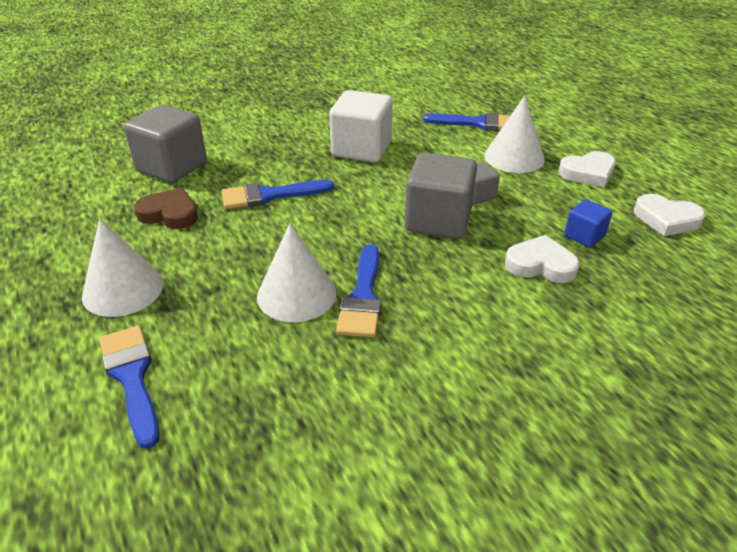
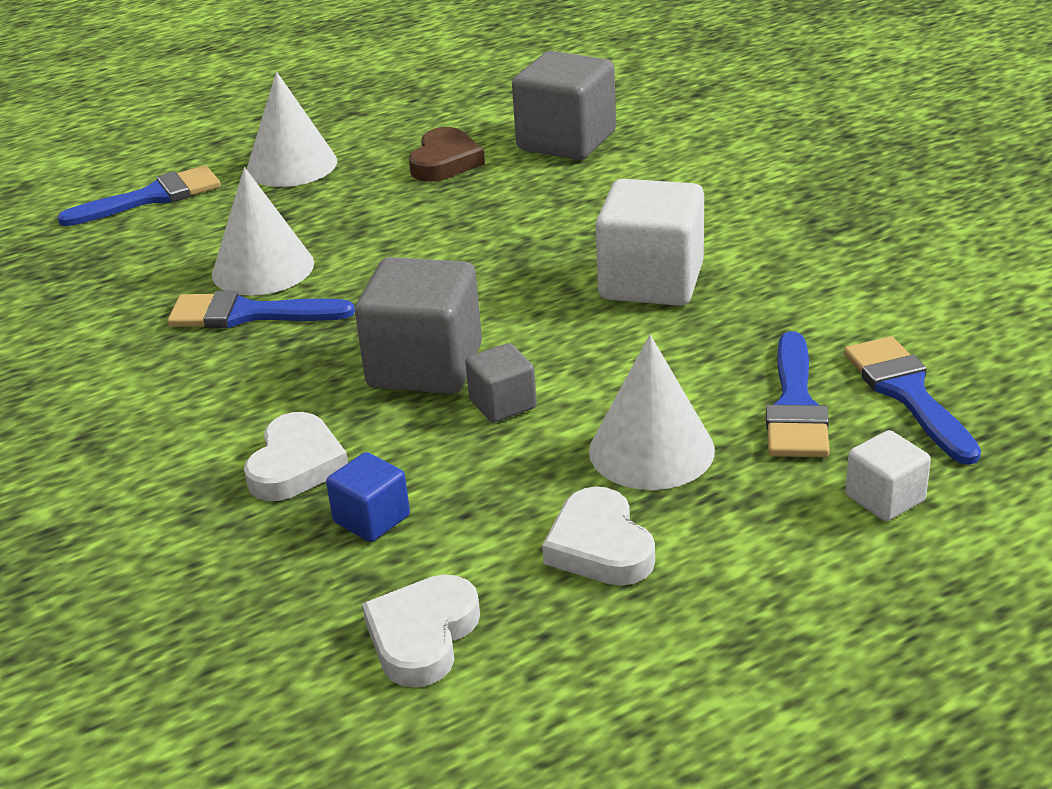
camera: 90 degrees right, 5 degrees down
blue brush [222,180,334,209] -> blue brush moved to [844,336,981,465]
none -> white cube [846,430,931,521]

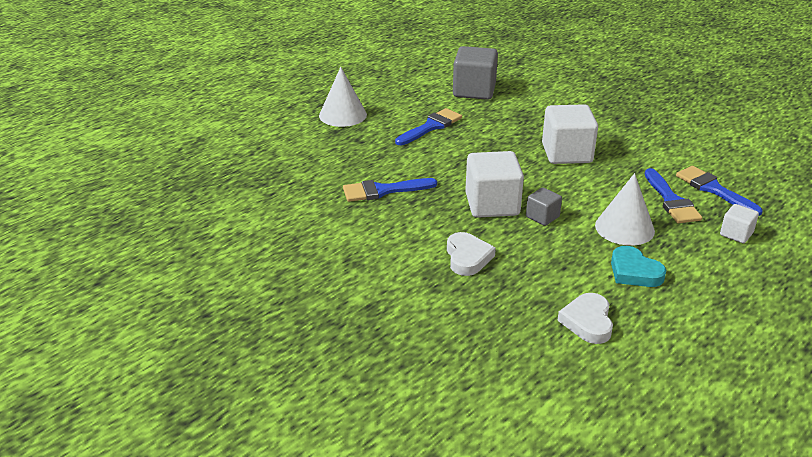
camera: 20 degrees left, 0 degrees up
blue brush [57,165,221,226] -> blue brush moved to [395,108,462,145]
white cone [212,167,314,296] -> none
blue cube [326,452,410,542] -> none
grey cube [355,257,482,394] -> white cube [465,151,524,218]
brown heart [409,127,485,182] -> none
white heart [542,486,655,586] -> turquoise heart [611,246,666,287]

